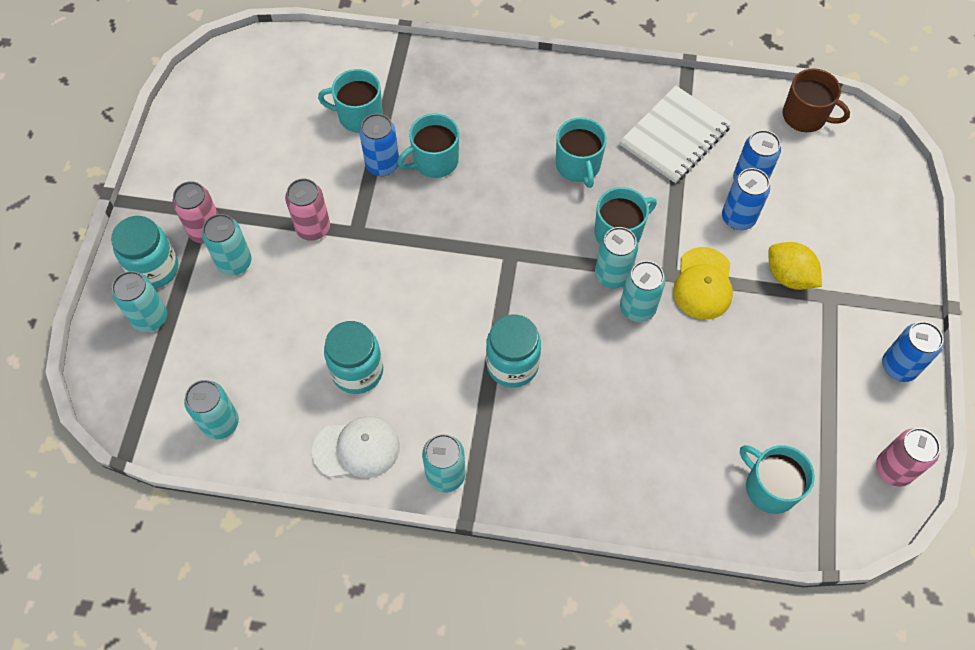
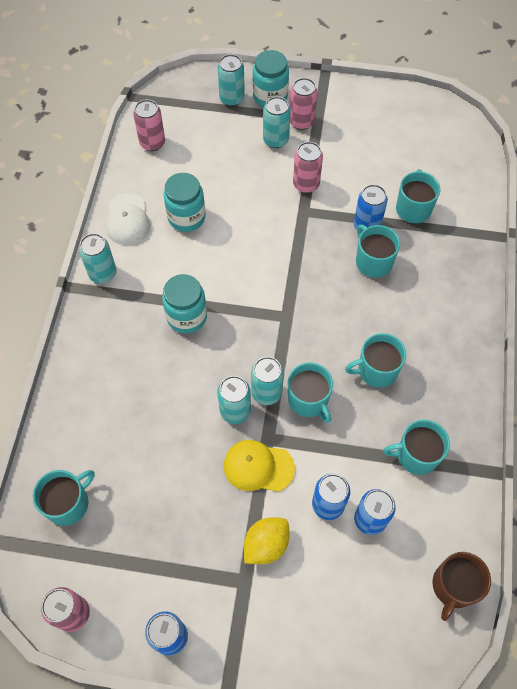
camera: 90 degrees right, 0 degrees up
turquoise can [184,380,239,439] -> pink can [133,99,165,151]
white notebook [620,85,732,183] -> turquoise mug [383,420,450,475]

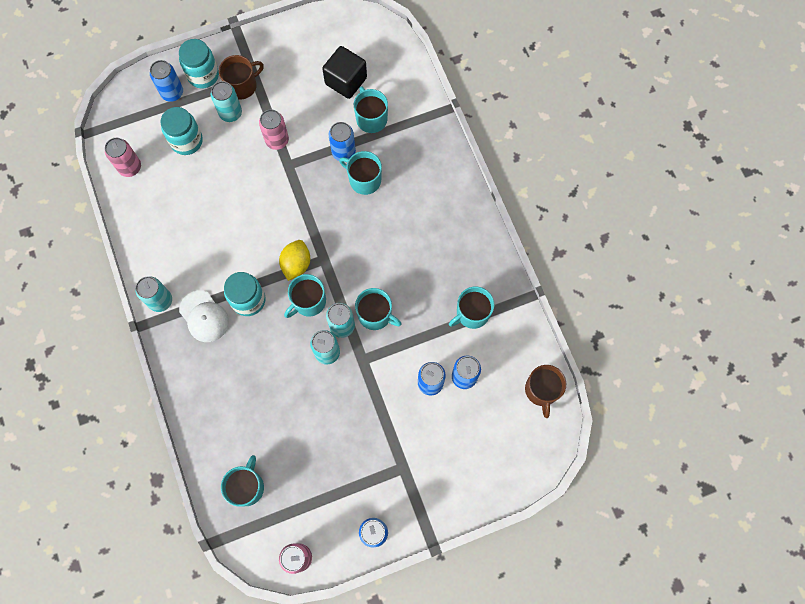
camera: 30 degrees left, 10 degrees up
white cap [106,193,150,245] -> white cap moved to [179,290,229,342]
turquoise jar [164,173,206,232] -> turquoise jar moved to [160,107,203,155]
turquoise can [218,54,245,106] -> blue can [150,60,183,102]
yellow cap [224,440,295,492] -> none
yellow lemon [244,517,289,564] -> yellow lemon moved to [279,240,310,281]
pink can [290,78,318,130] -> brown mug [219,55,264,99]
turquoise mug [345,333,406,388] -> turquoise mug moved to [284,274,326,318]
none -> black cube [322,46,367,99]

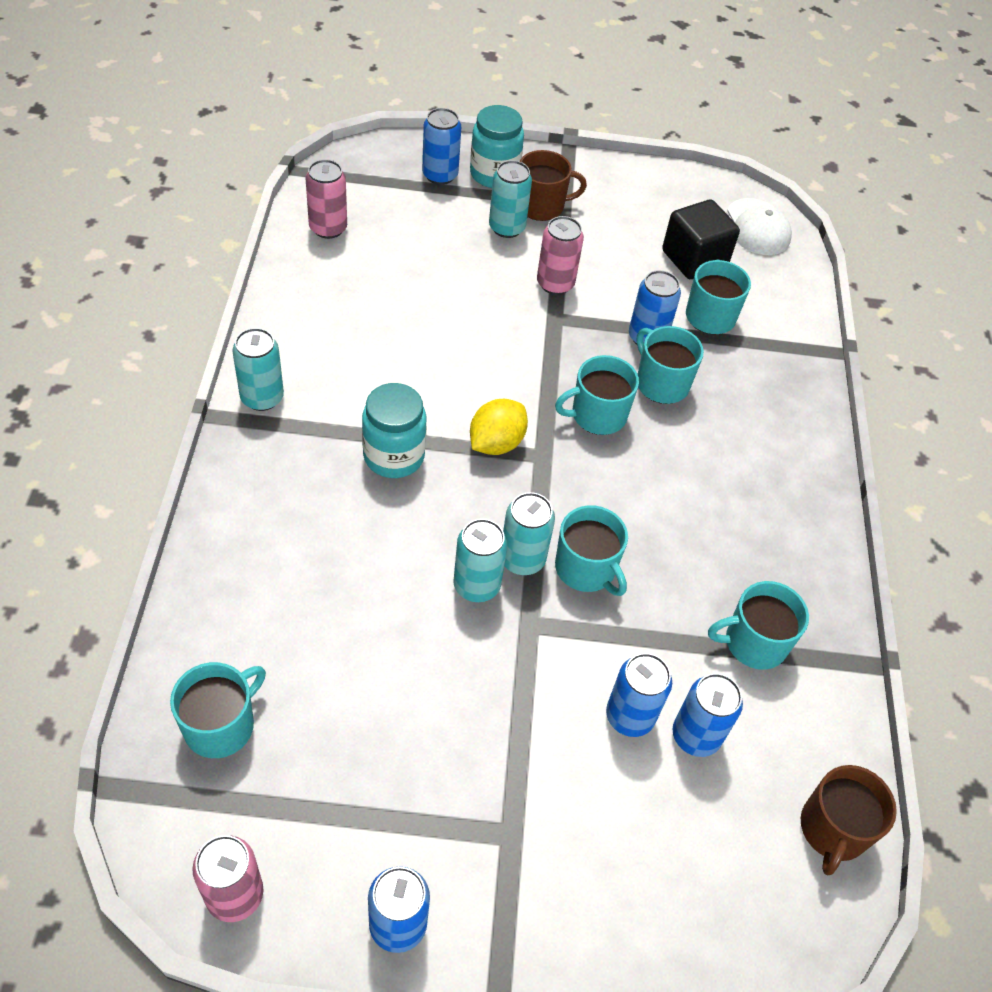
camera: 20 degrees right, 20 degrees down
turquoise jar [160,107,203,155] -> none
white cap [179,290,229,342] -> white cap moved to [727,198,792,255]
turquoise mug [284,274,326,318] -> turquoise mug moved to [555,355,639,435]

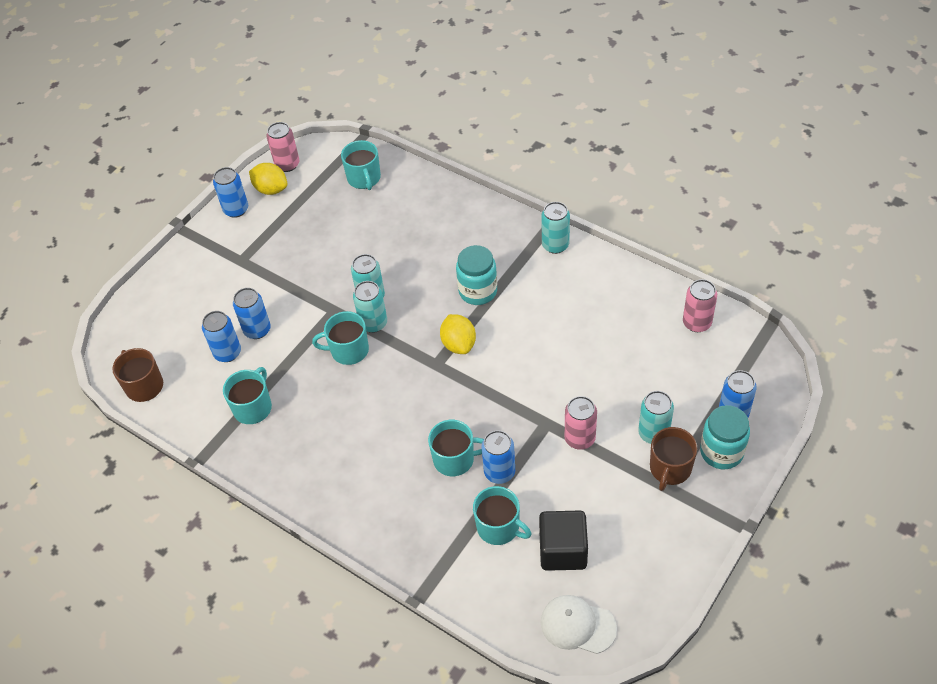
camera: 130 degrees right, 0 degrees up
turquoise mug [555,355,639,435] -> none
none -> yellow lemon [249,163,287,195]

